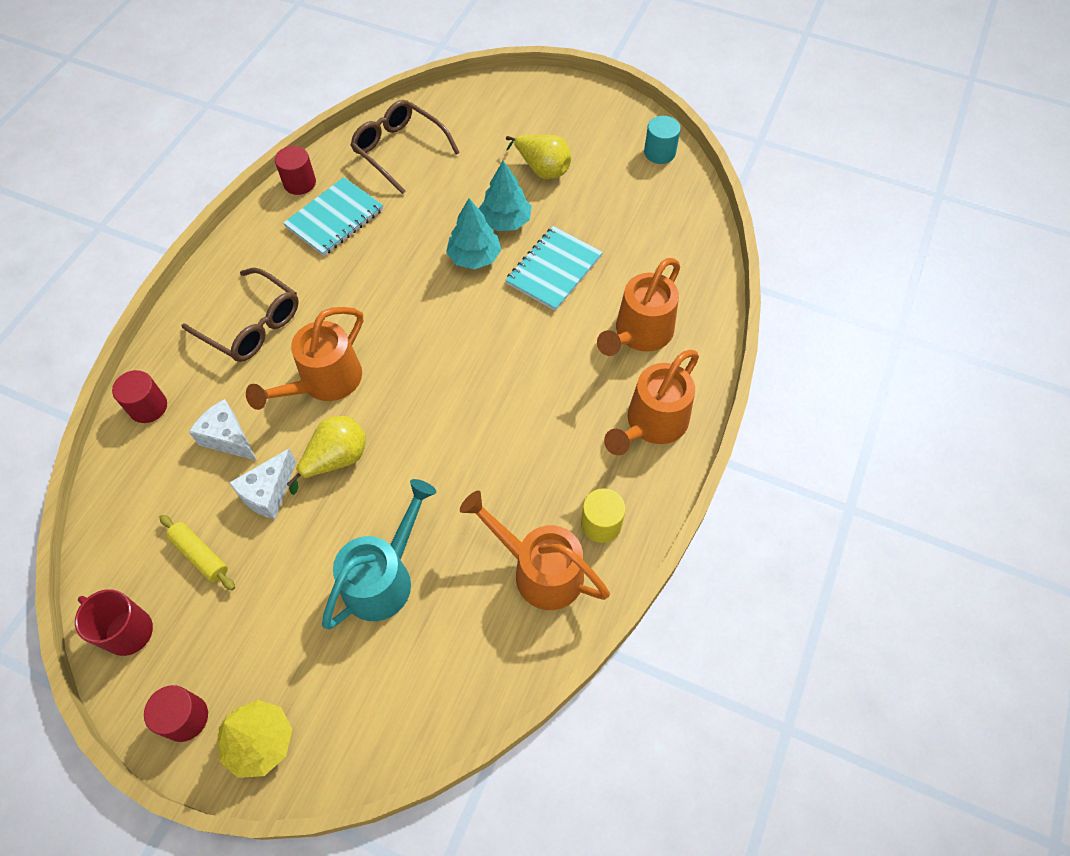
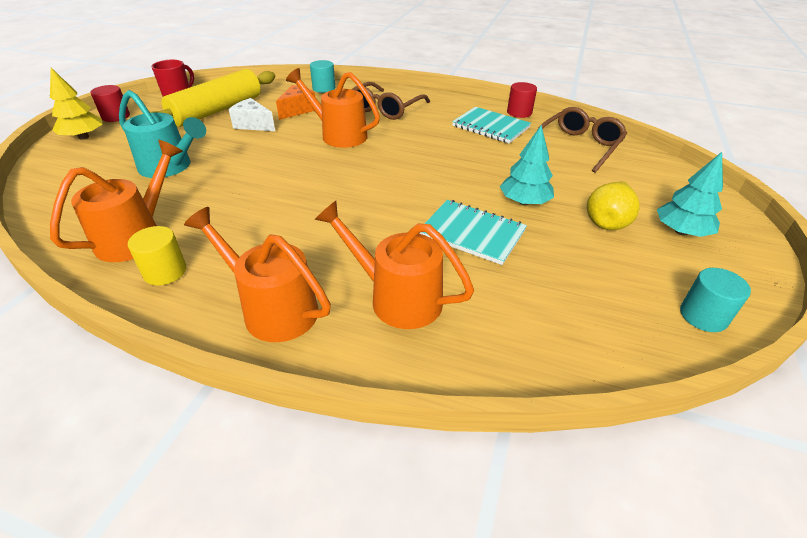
camera: 85 degrees right, 20 degrees down
red cylinder [112,370,167,423] -> turquoise cylinder [310,60,336,93]
yellow rolling pin [159,515,235,590] -> yellow rolling pin [150,69,275,127], size x2.22
white cheese [189,399,257,461] -> orange cheese [276,85,315,120]
yellow pear [287,416,366,495] -> none
turquoise tree [446,198,501,269] -> turquoise tree moved to [657,152,723,237]

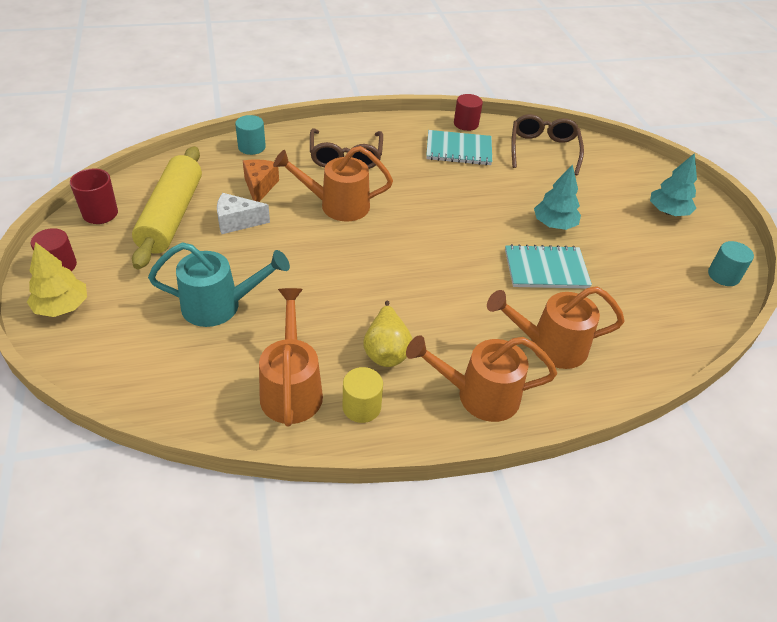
camera: 35 degrees left, 5 degrees up
yellow pear [587,181,640,230] -> yellow pear moved to [363,301,412,367]

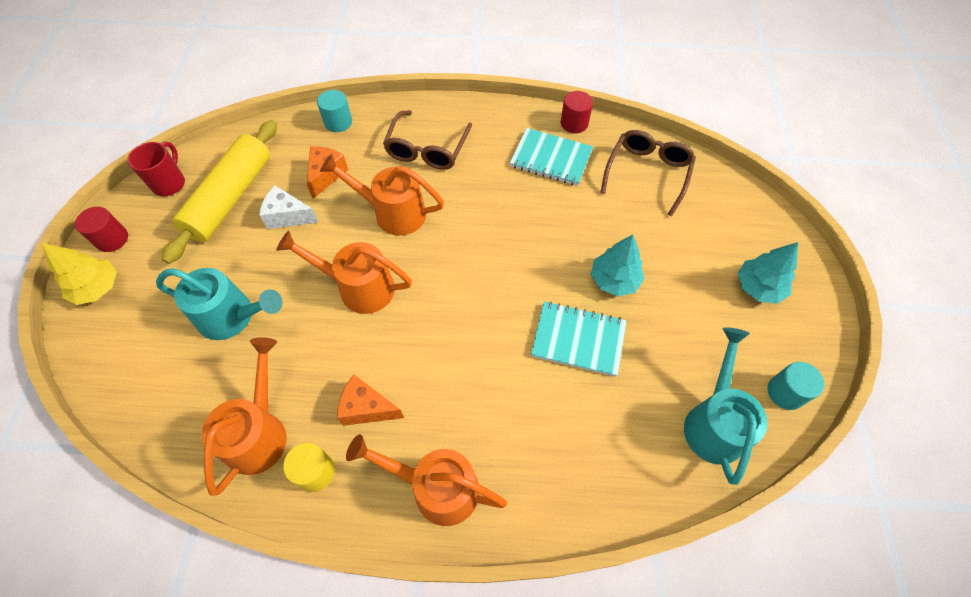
camera: 20 degrees right, 15 degrees up
yellow pear [363,301,412,367] -> orange cheese [337,375,404,426]
orange watering can [487,286,625,369] -> orange watering can moved to [276,231,412,314]
none -> turquoise watering can [684,327,768,485]

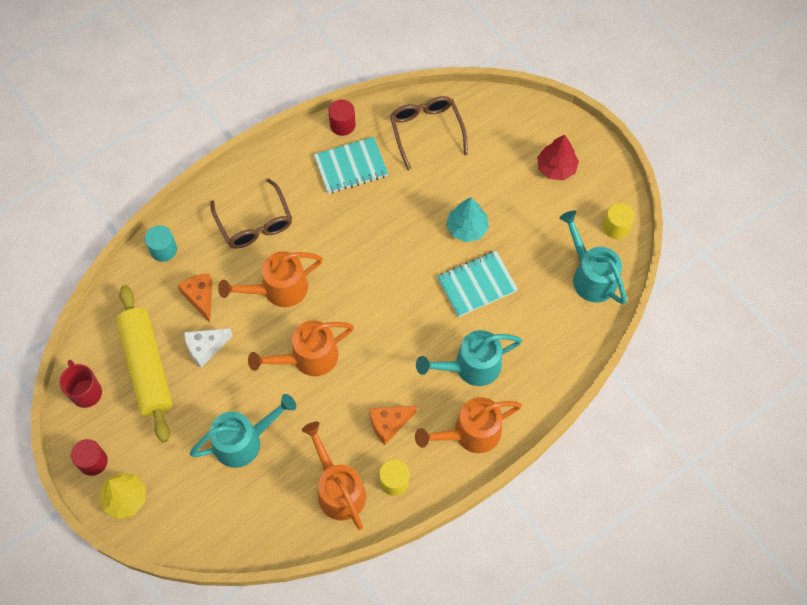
camera: 40 degrees left, 5 degrees up
turquoise tree [737,242,798,304] -> red tree [537,134,579,180]
turquoise cylinder [768,362,824,410] -> yellow cylinder [603,203,635,239]
none -> turquoise watering can [416,330,522,386]

